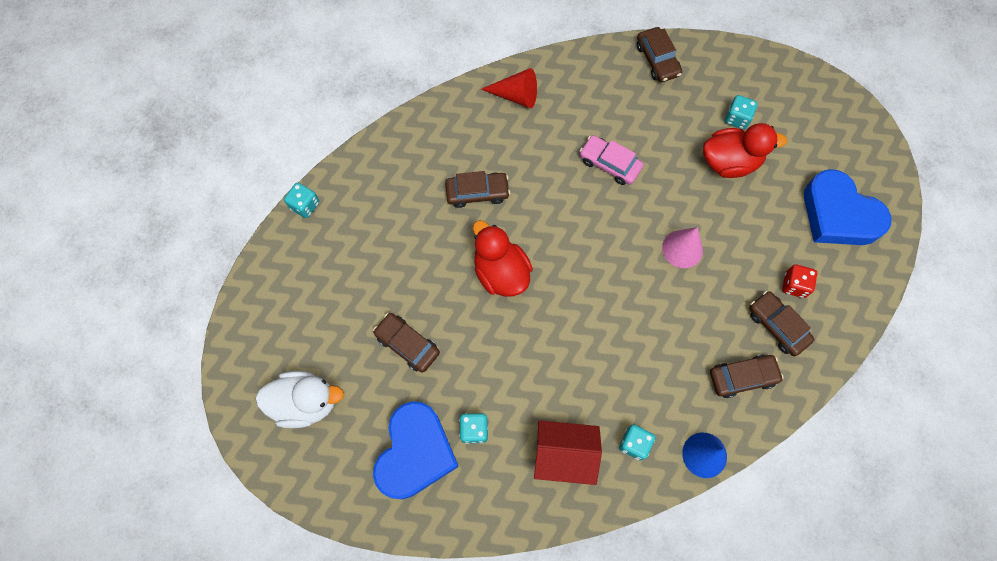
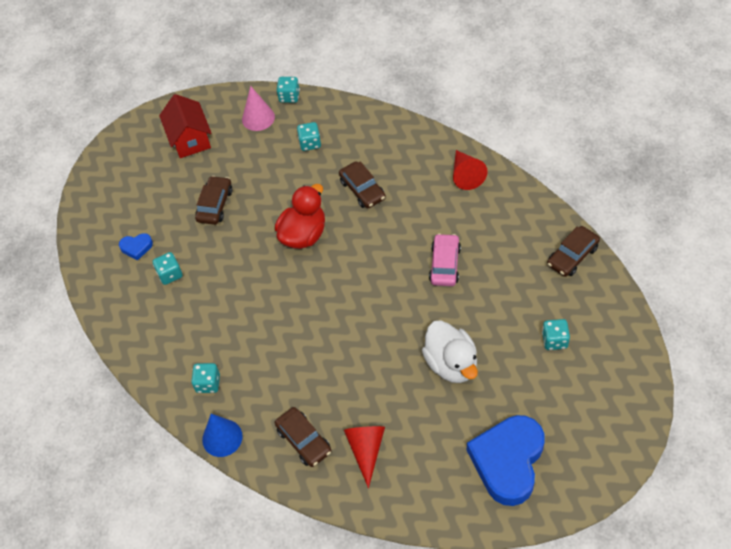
camera: 70 degrees right, 15 degrees down
white duck [255,371,344,428] -> white duck moved to [422,320,478,383]
blue heart [373,401,459,499] -> blue heart [119,233,153,260], size x0.43
red house [534,420,602,485] -> red house moved to [159,94,211,158]
pink cone [662,227,703,268] -> pink cone moved to [242,86,275,131]
red duck [703,123,787,178] -> none
brown car [749,291,815,356] -> red cone [344,426,385,488]
red dice [782,265,818,298] -> none
none -> turquoise dice [297,122,321,151]

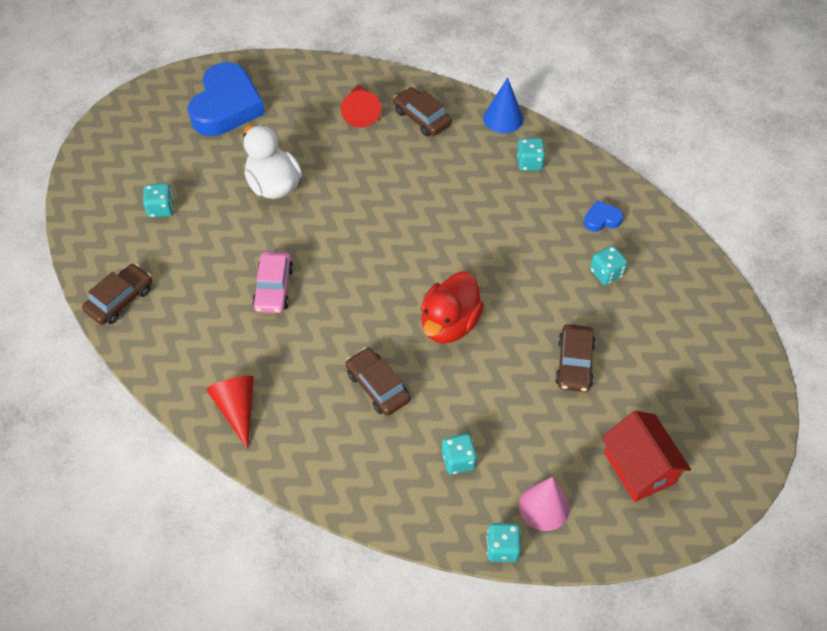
camera: 170 degrees right, 0 degrees up
blue heart [119,233,153,260] -> blue heart moved to [584,200,623,232]

